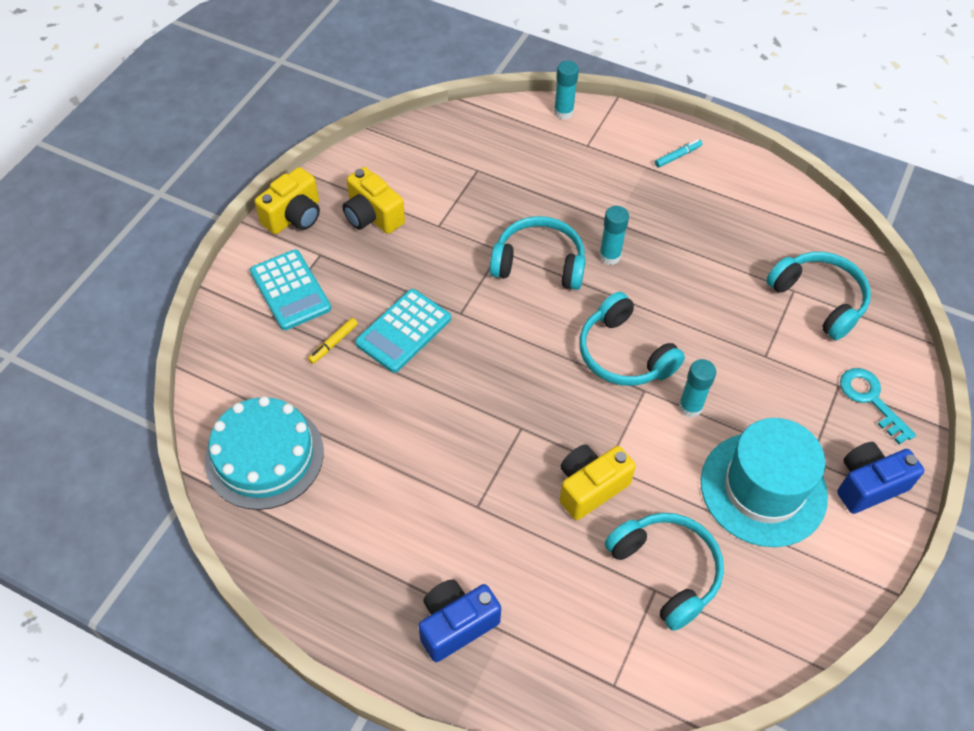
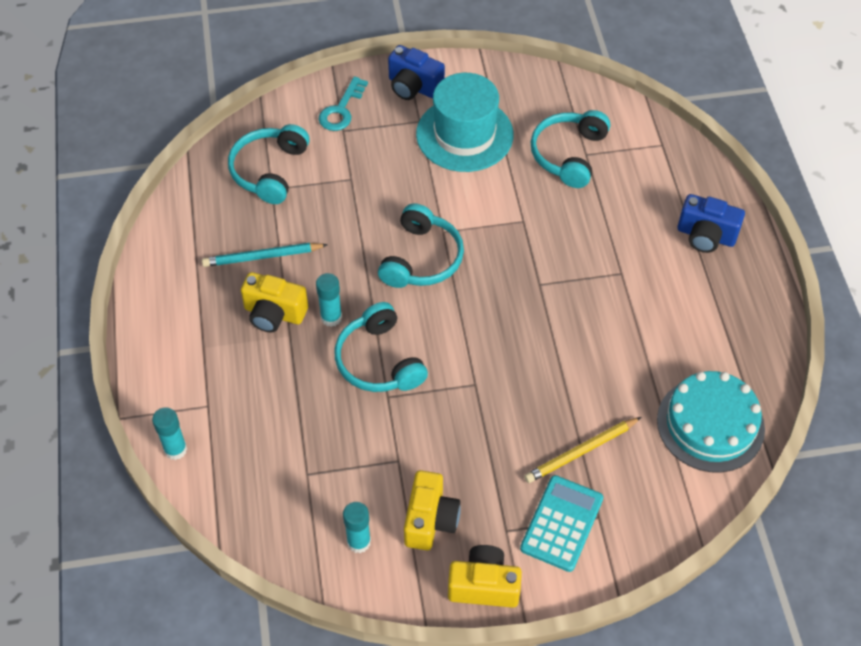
camera: 125 degrees left, 0 degrees up
yellow marker [308,318,358,364] -> yellow pencil [524,417,641,483]
turquoise calculator [355,289,451,373] -> none
yellow camera [560,445,636,520] -> yellow camera moved to [241,272,308,332]
turquoise marker [655,139,702,168] -> none
turquoise glue stick [679,359,716,418] -> turquoise glue stick moved to [343,502,371,553]
none -> turquoise pencil [202,243,328,267]

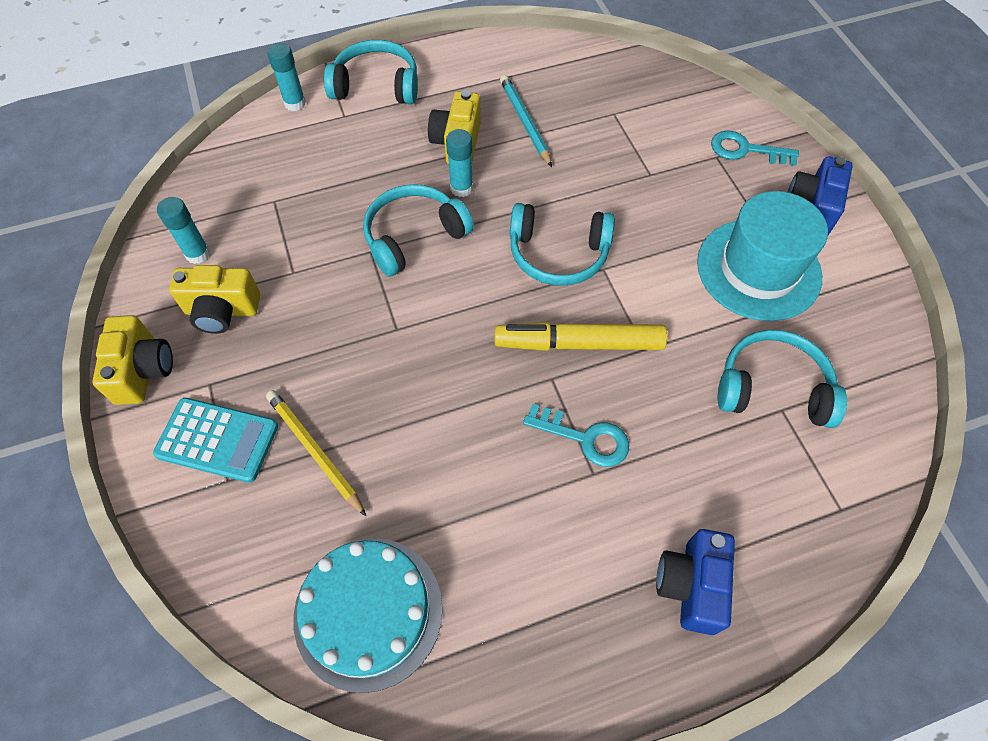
camera: 80 degrees right, 5 degrees up
turquoise headphones [228,124,310,204] -> turquoise headphones moved to [324,40,418,104]
none -> yellow marker [495,322,667,351]
none -> turquoise key [523,404,629,467]

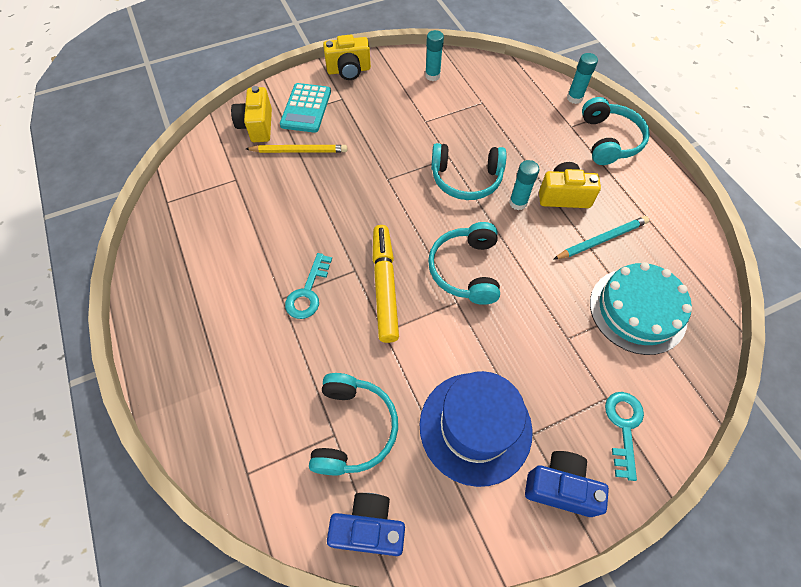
camera: 85 degrees right, 0 degrees up
yellow camera [169,265,260,334] -> yellow camera moved to [231,86,272,142]
yellow pencil [266,390,366,516] -> yellow pencil turned 45 degrees clockwise [246,145,347,153]
turquoise cake [293,538,443,693] -> turquoise cake moved to [590,262,692,355]
turquoise headphones [363,184,474,277] -> turquoise headphones turned 135 degrees clockwise [431,143,506,200]
blue camera [656,529,735,635] -> blue camera moved to [327,493,405,556]
turquoise hat [697,191,828,321] -> blue hat [420,371,533,487]

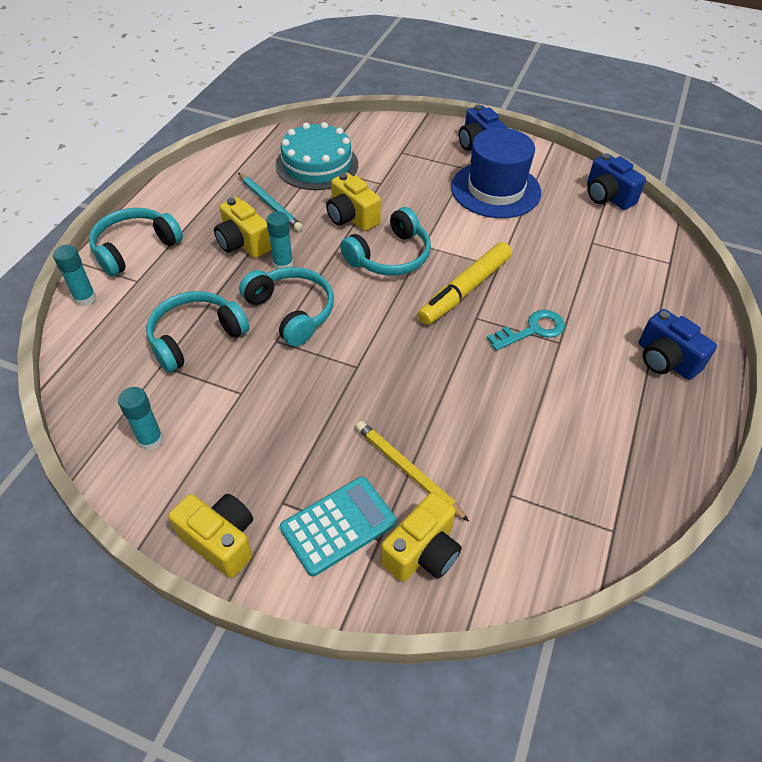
camera: 135 degrees left, 10 degrees down
turquoise headphones [309,373,398,475] -> turquoise headphones moved to [146,291,249,373]
turquoise pencil [553,216,649,260] -> turquoise pencil turned 150 degrees counterclockwise [238,173,303,231]
turquoise key [605,392,644,481] -> none
none -> yellow camera [326,173,381,231]
none -> blue camera [639,309,717,380]

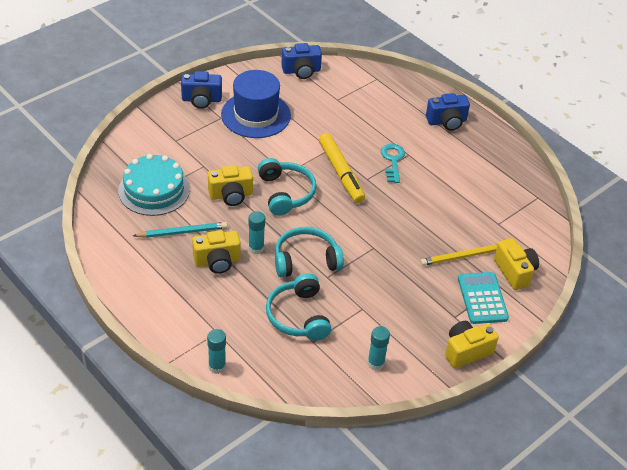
camera: 65 degrees left, 5 degrees down
turquoise headphones [89,208,183,277] -> none

